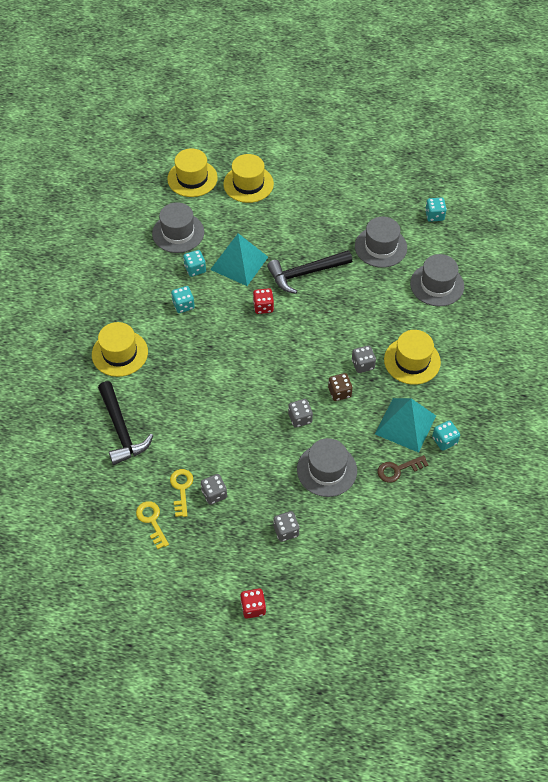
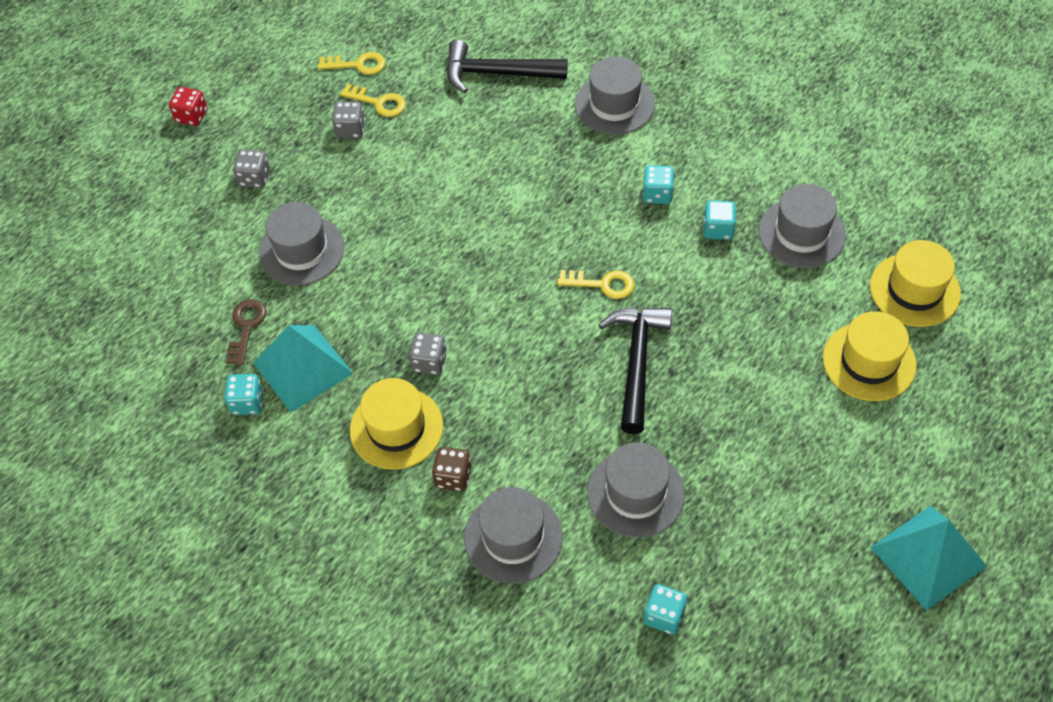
camera: 120 degrees right, 0 degrees up
yellow hat [92,322,148,377] -> grey hat [575,56,655,134]
turquoise pyramid [210,233,268,286] -> turquoise pyramid moved to [870,506,987,611]
red dice [253,288,274,314] -> yellow key [557,270,635,299]
grey dice [288,399,313,428] -> none
brown dice [328,373,353,401] -> brown dice moved to [432,447,471,491]

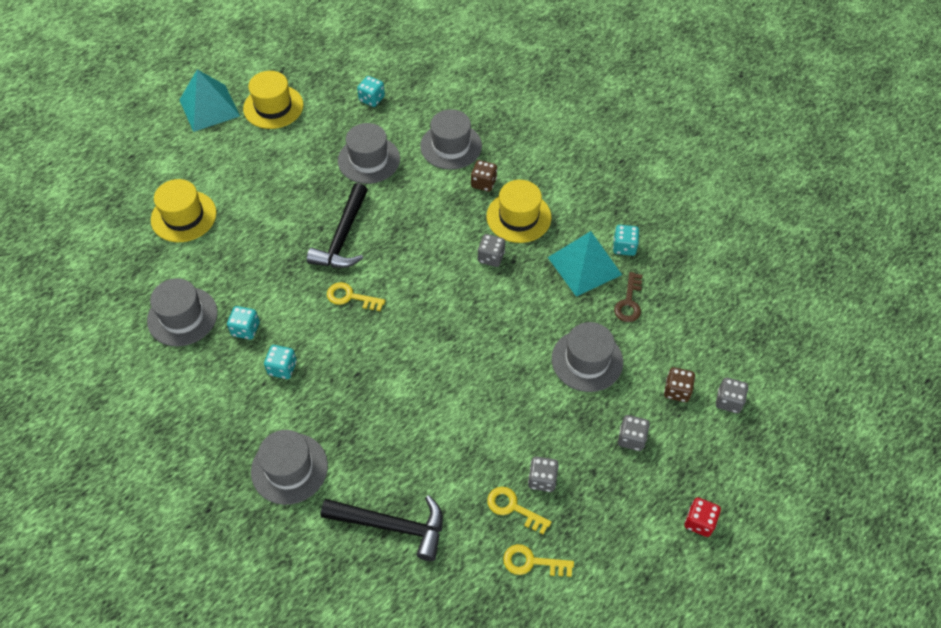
camera: 175 degrees left, 0 degrees up
yellow hat [870,240,961,327] -> yellow hat moved to [243,71,303,129]
none -> brown dice [664,367,695,402]
none -> grey dice [716,378,748,413]

